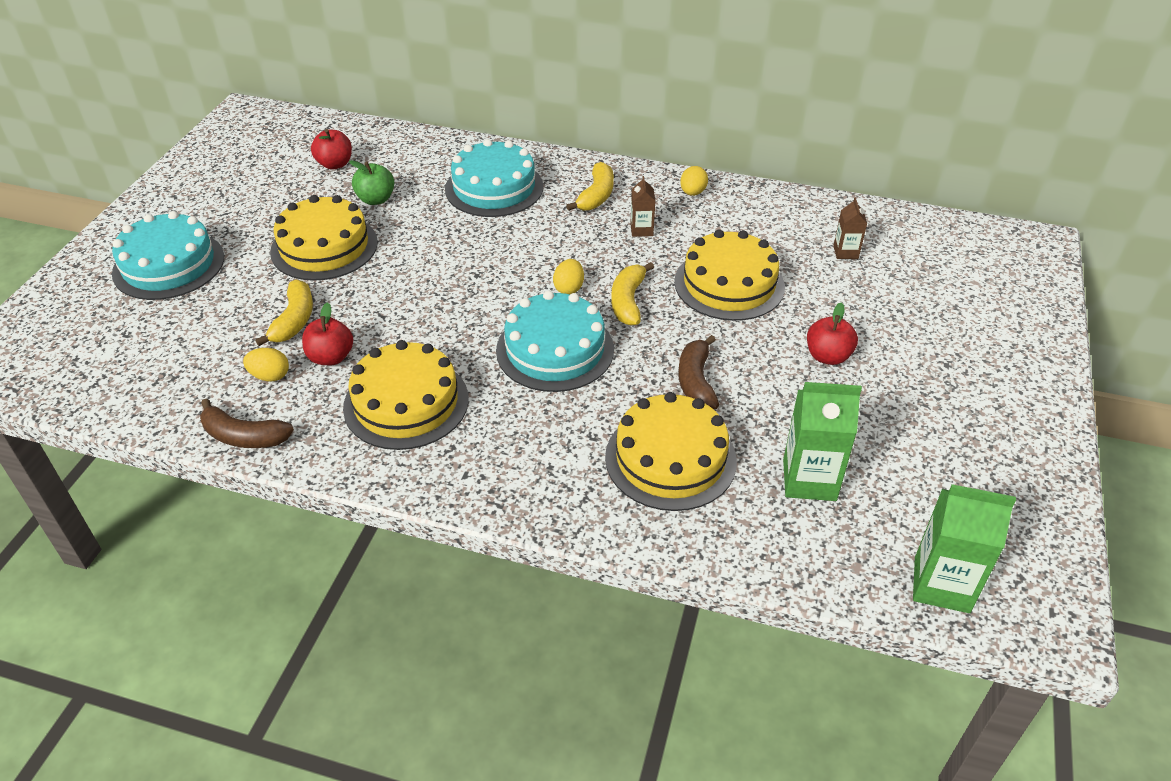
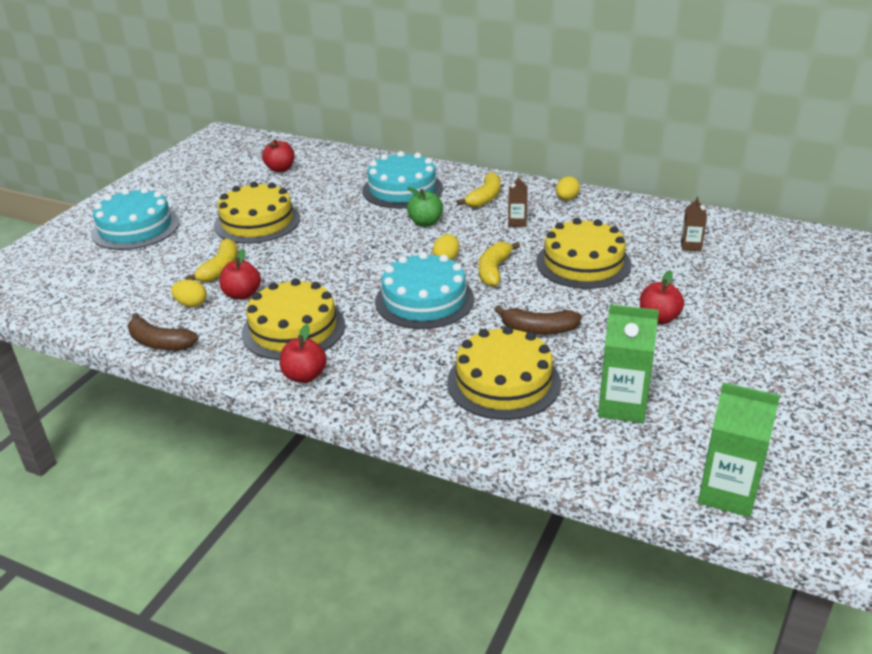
camera: 10 degrees right, 10 degrees down
green apple [349,160,395,205] -> green apple moved to [407,187,443,227]
brown banana [678,335,719,409] -> brown banana turned 90 degrees counterclockwise [494,306,581,335]
none -> red apple [280,324,327,383]

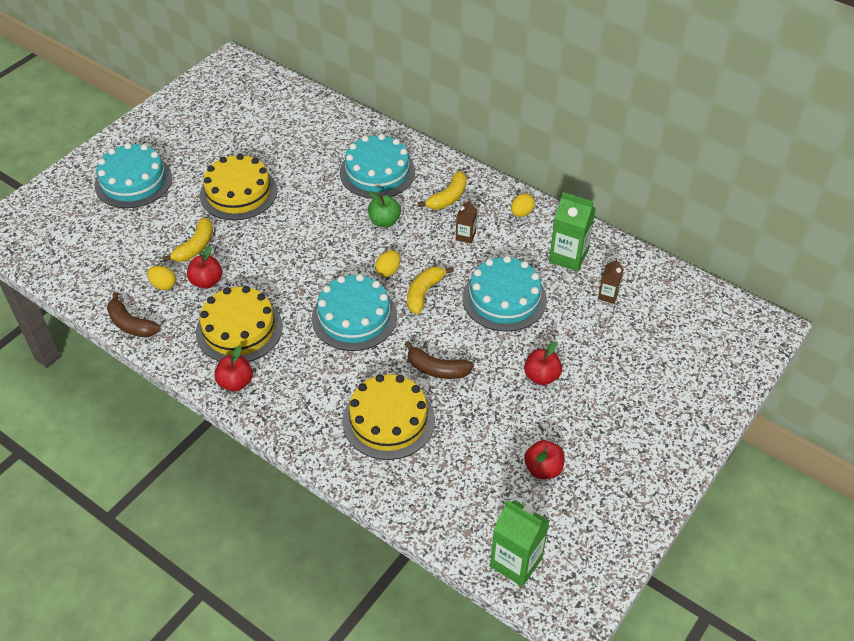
camera: 10 degrees right, 15 degrees up
red apple [262,139,295,172] -> red apple moved to [524,440,565,479]
yellow cake [536,218,632,289] -> turquoise cake [462,256,547,332]
green carton [598,304,659,423] -> green carton moved to [549,192,596,272]

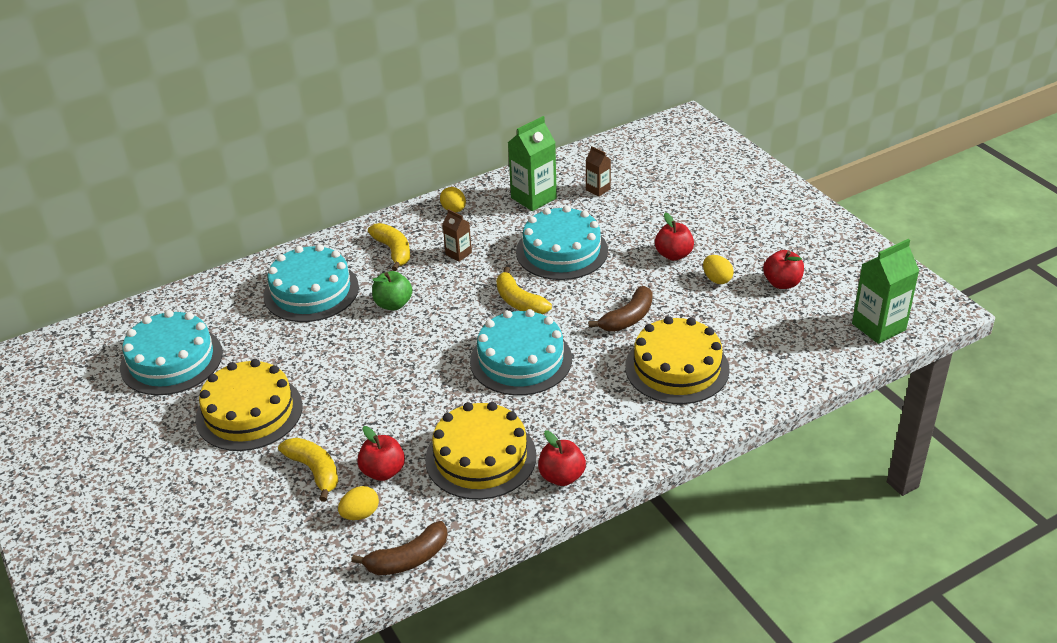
camera: 65 degrees left, 10 degrees down
turquoise cake [95,143,172,208] -> turquoise cake moved to [120,310,223,395]
yellow egg [375,251,400,277] -> yellow egg moved to [703,255,734,284]

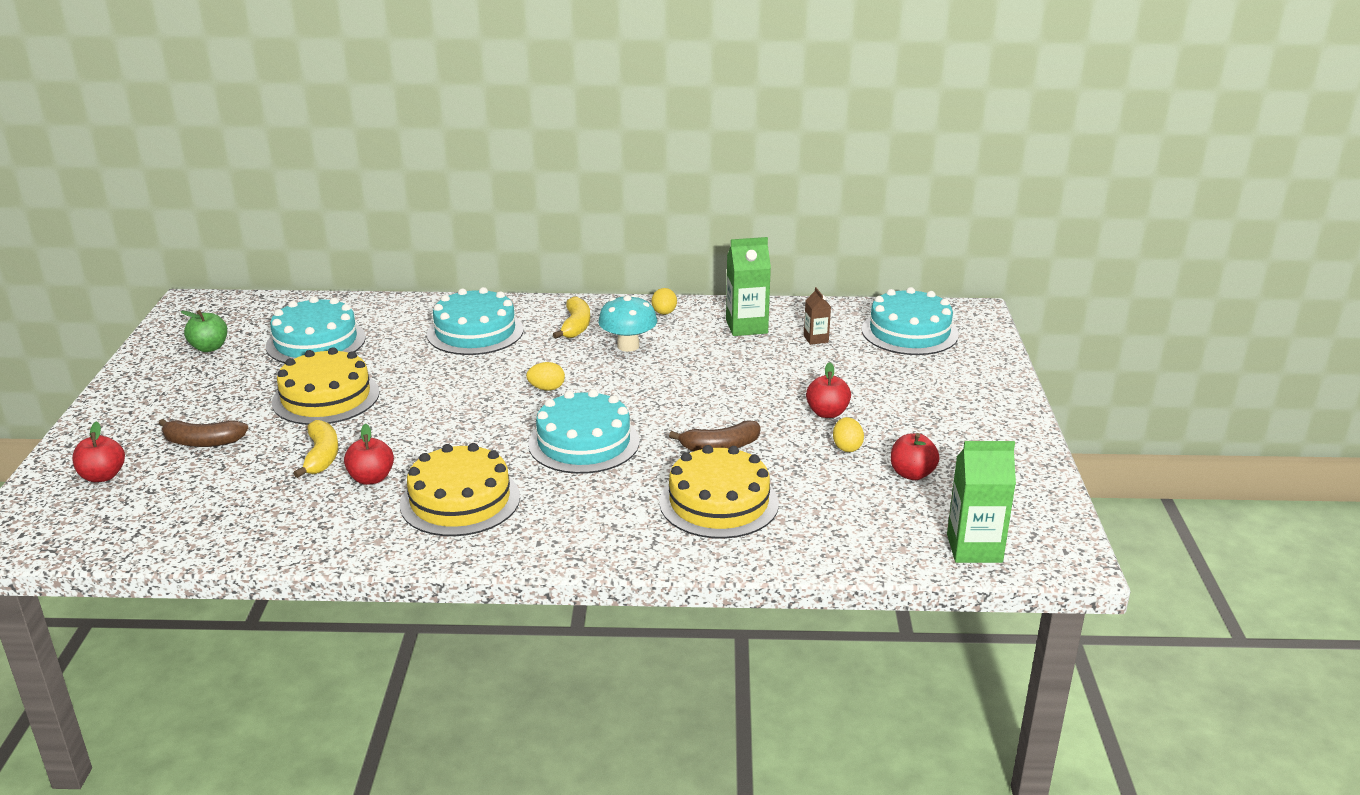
camera: 30 degrees right, 10 degrees down
yellow egg [338,486,379,520] -> yellow egg moved to [526,362,565,391]
brown banana [351,521,447,575] -> brown banana moved to [159,419,248,447]
green apple [372,271,412,310] -> green apple moved to [181,310,227,352]
brown carton [442,209,472,262] -> turquoise mushroom [598,295,657,352]
yellow banana [496,267,552,314] -> none
turquoise cake [516,206,608,280] -> turquoise cake moved to [862,287,959,355]
red apple [538,430,586,486] -> red apple moved to [72,422,125,482]

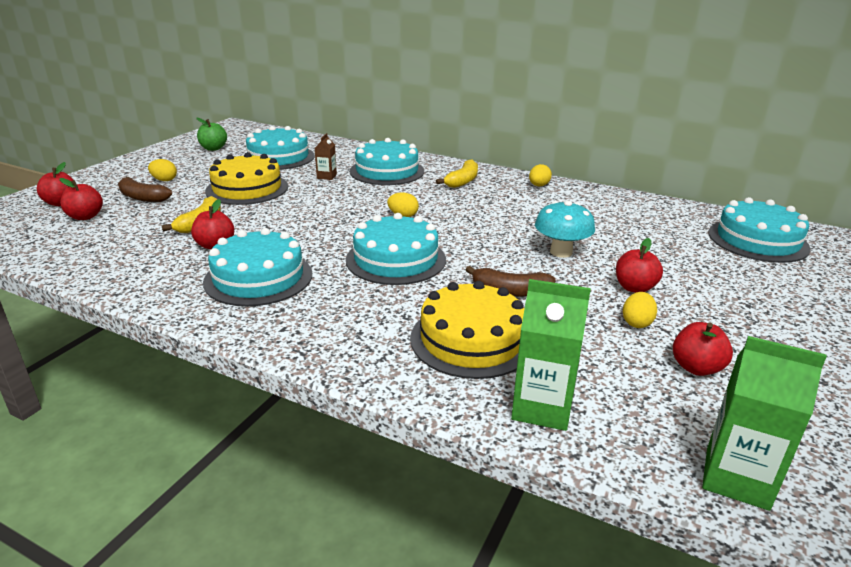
camera: 25 degrees right, 0 degrees up
yellow cake [400,443,520,536] -> turquoise cake [203,228,312,306]
turquoise mushroom [598,295,657,352] -> turquoise mushroom moved to [535,201,595,258]
green carton [726,237,771,336] -> green carton moved to [511,279,591,431]
brown carton [804,287,831,345] -> brown carton moved to [315,133,337,180]
none -> red apple [60,178,103,220]
none -> yellow egg [148,159,177,181]

